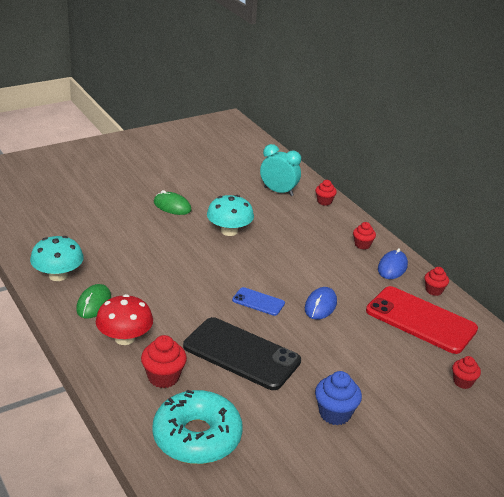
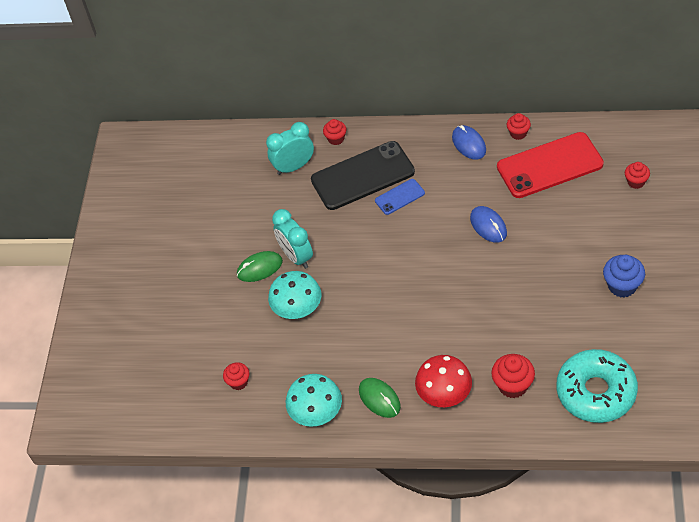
camera: 45 degrees left, 20 degrees up
black phone [183,317,301,390] -> black phone moved to [311,141,415,210]
turquoise mushroom [207,195,254,236] -> turquoise mushroom moved to [268,271,321,319]
blue phone [232,287,285,316] -> blue phone moved to [375,179,425,215]
red cupcake [353,222,376,249] -> red cupcake moved to [223,362,249,390]
none -> turquoise clock [272,209,313,269]

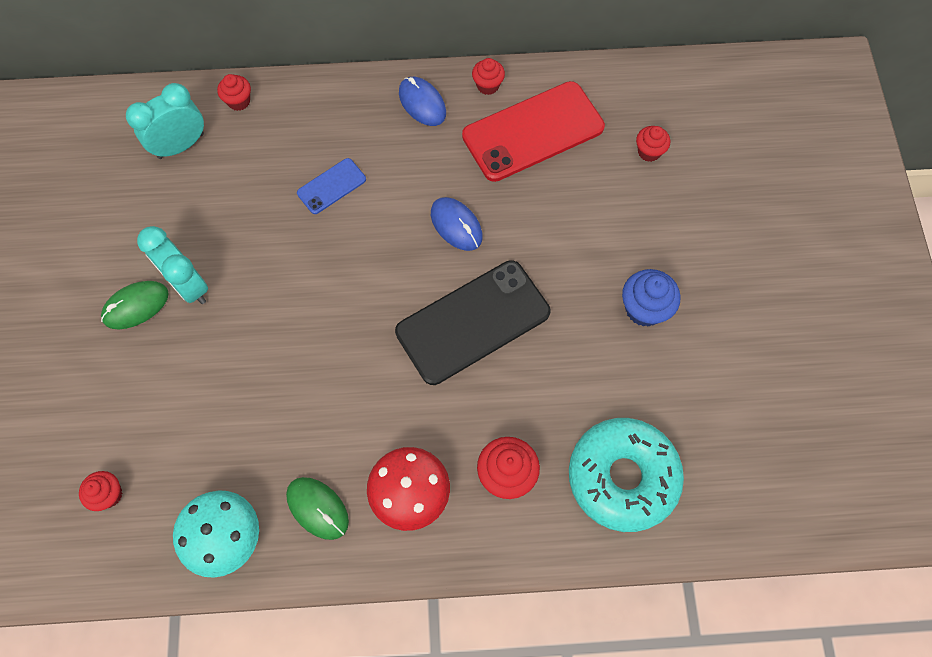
camera: 15 degrees left, 15 degrees up
turquoise mushroom [268,271,321,319] -> none
black phone [311,141,415,210] -> black phone moved to [395,260,550,385]

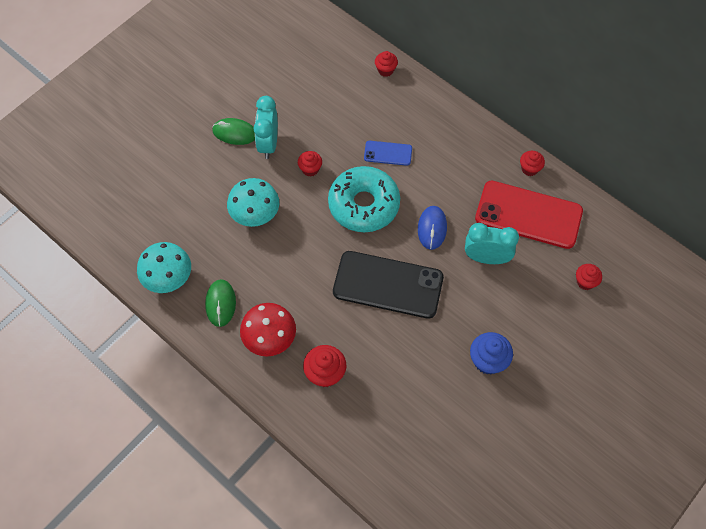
camera: 45 degrees right, 5 degrees down
red cupcake [79,471,122,511] -> red cupcake moved to [298,151,322,177]
turquoise clock [126,83,204,159] -> turquoise clock moved to [465,223,519,264]
blue mouse [399,77,446,126] -> none
turquoise donut [569,418,684,532] -> turquoise donut moved to [328,166,400,232]
none -> turquoise mushroom [227,178,279,227]

